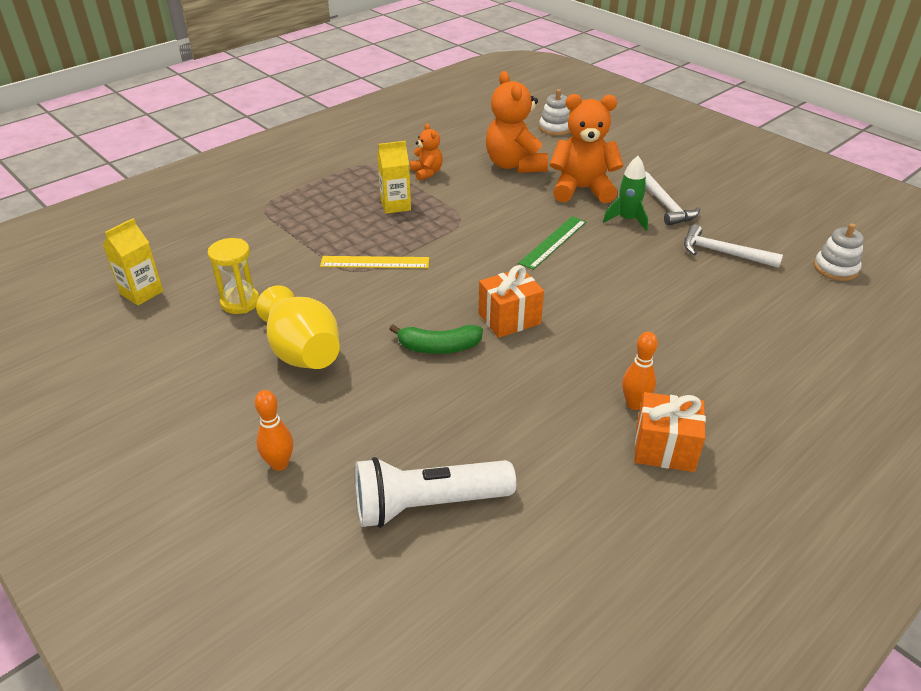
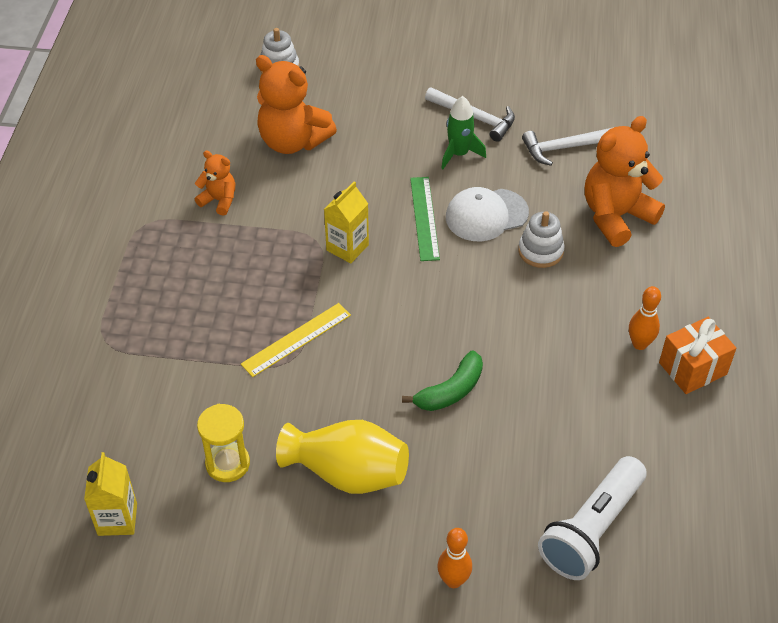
camera: 40 degrees left, 10 degrees up
yellow carton [377,141,411,214] -> yellow carton moved to [324,181,369,263]
orange gift [479,265,544,338] -> none
orange teddy bear [550,94,624,203] -> orange teddy bear moved to [585,116,665,247]
white stacking toy [814,223,864,281] -> white stacking toy moved to [518,211,565,268]
none -> white cap [446,187,529,242]

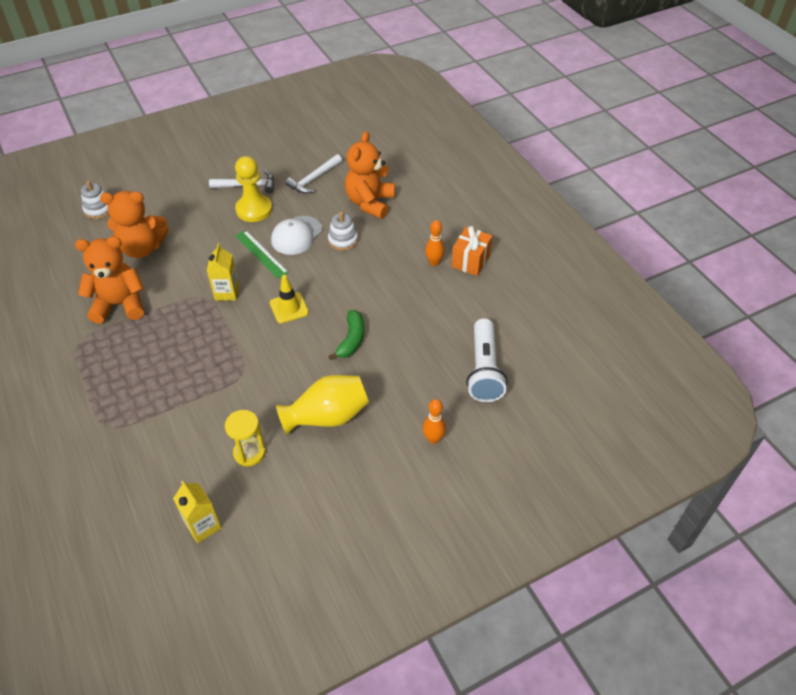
camera: 35 degrees left, 0 degrees up
orange teddy bear [195,150,235,216] -> orange teddy bear [75,236,144,324], size x1.91
yellow ruler [241,303,351,377] -> none
green rocket [441,96,486,169] -> yellow pawn [235,156,272,222]
none -> yellow traffic cone [270,275,309,323]

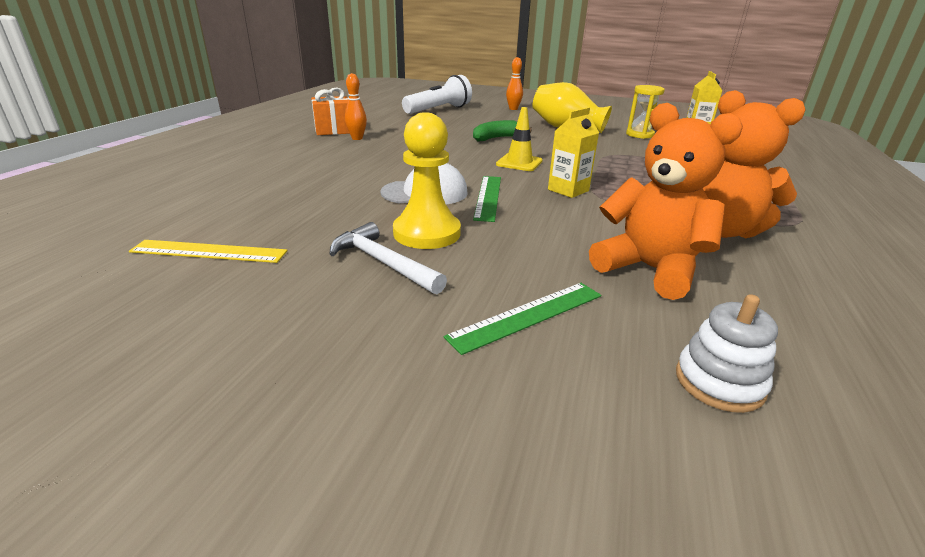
camera: 135 degrees left, 20 degrees down
white hammer [285,154,342,194] -> none
white stacking toy [328,212,358,251] -> none
orange teddy bear [345,131,395,219] -> none
none -> yellow ruler [129,240,288,263]
none -> green ruler [444,283,601,355]

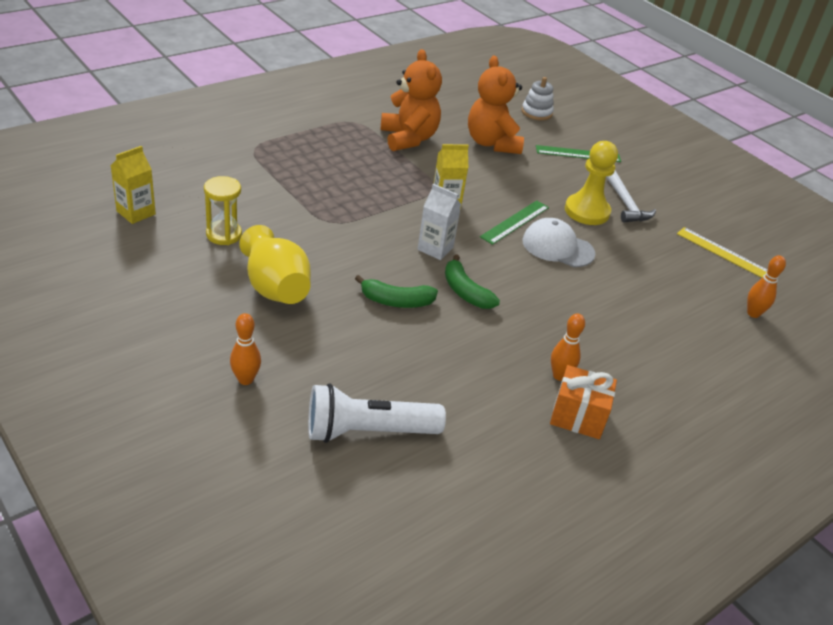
camera: 150 degrees left, 10 degrees up
yellow traffic cone [496,107,543,171] -> white carton [417,184,461,260]
none -> green banana [445,254,500,309]
none -> orange bowling pin [747,255,786,318]

